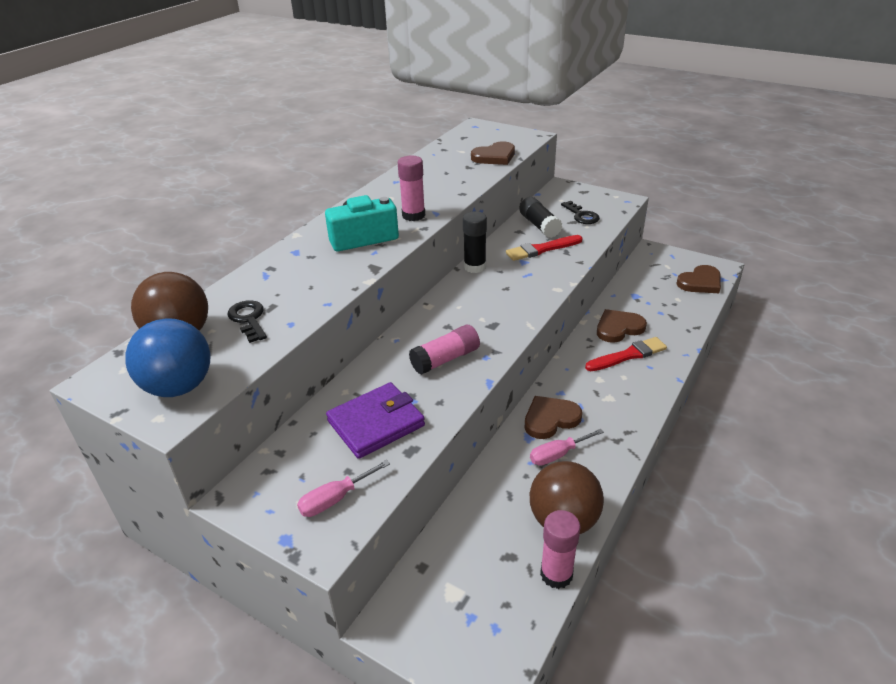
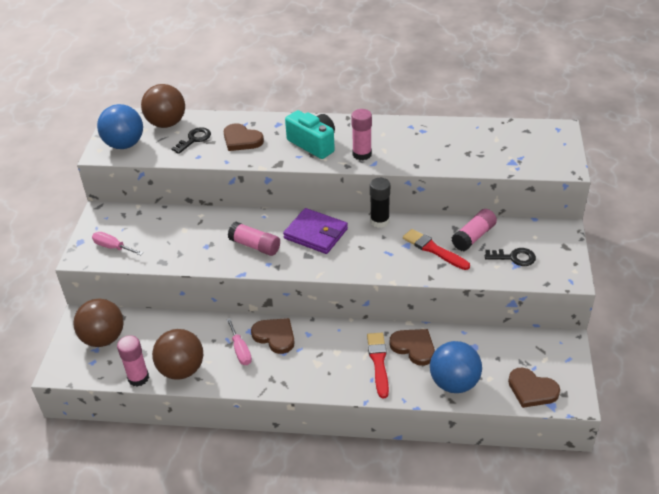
camera: 65 degrees right, 5 degrees up
purple wallet [326,382,425,459] -> purple wallet moved to [283,208,348,254]
brown heart [471,141,515,165] -> brown heart moved to [224,123,264,151]
black glue stick [519,197,562,238] -> pink glue stick [451,209,497,251]
pink screwdriver [530,429,604,466] -> pink screwdriver turned 150 degrees counterclockwise [226,318,252,365]
black key [561,201,600,224] -> black key turned 120 degrees counterclockwise [485,248,536,266]
red brush [585,337,667,371] -> red brush turned 135 degrees counterclockwise [367,333,389,399]
none -> brown ball [73,299,124,347]
none -> blue ball [430,341,482,393]

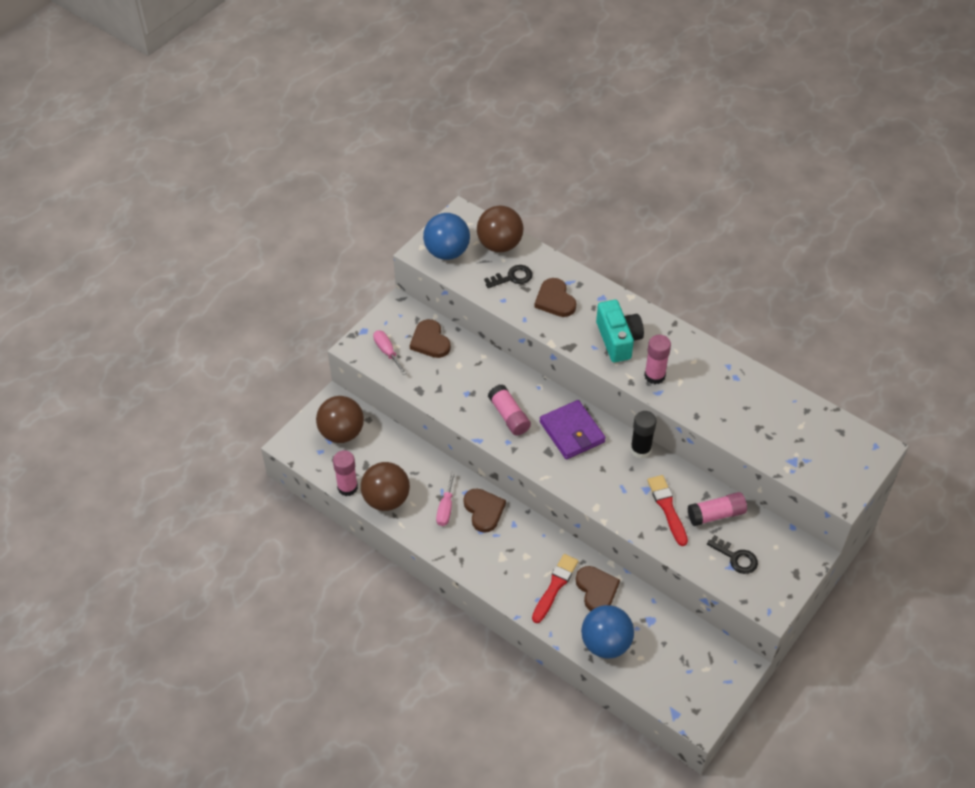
camera: 30 degrees right, 10 degrees up
brown heart [508,368,560,408] -> brown heart moved to [410,319,451,358]

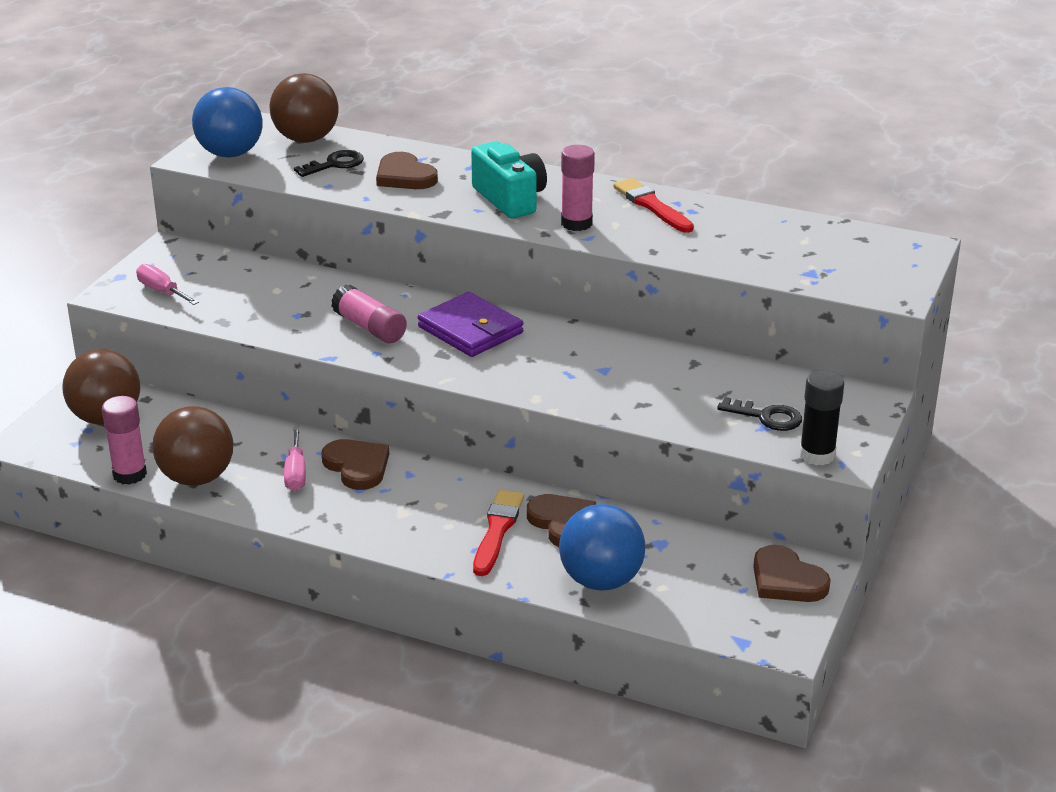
camera: 15 degrees left, 20 degrees down
brown heart [410,319,451,358] -> brown heart moved to [753,545,831,602]
black glue stick [630,411,656,459] -> black glue stick moved to [799,370,844,466]
red brush [647,475,688,546] -> red brush moved to [613,178,694,233]
pink glue stick [687,492,747,526] -> none

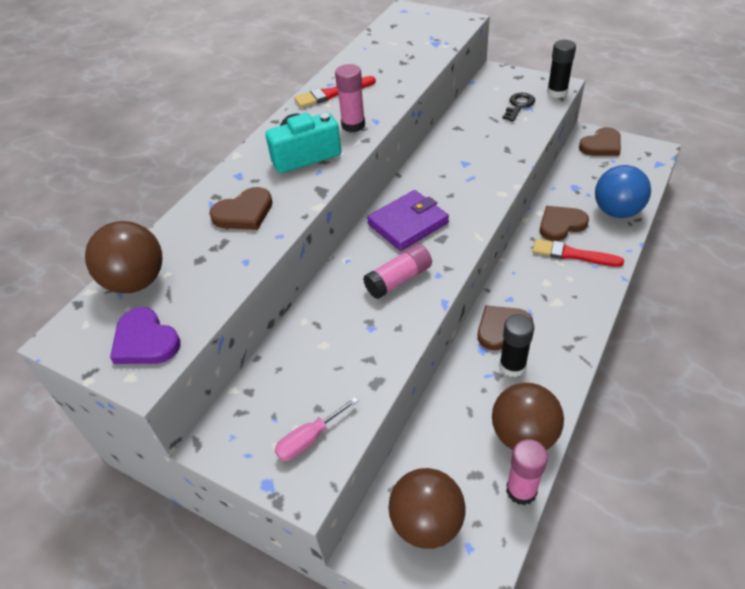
camera: 80 degrees left, 15 degrees up
blue ball [192,87,263,157] -> purple heart [110,307,181,364]
pink screwdriver [284,427,306,491] -> black glue stick [499,314,534,377]
black key [294,150,364,177] -> none

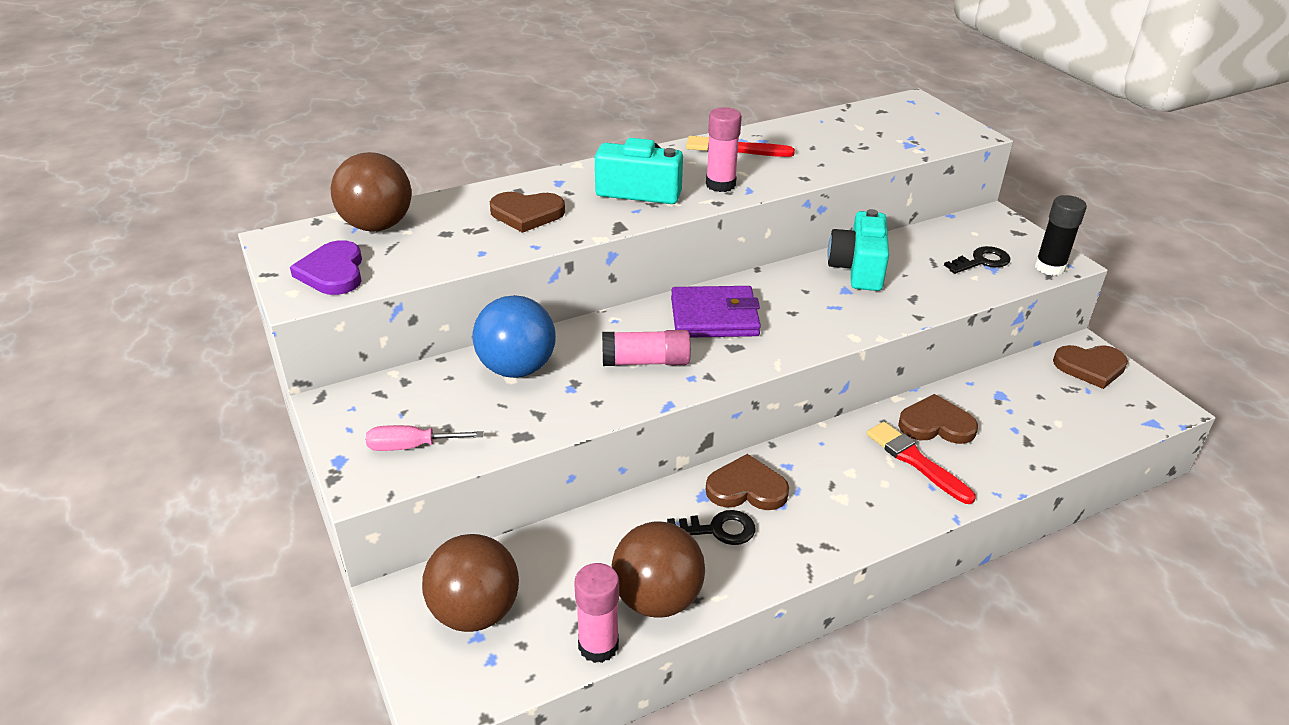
camera: 30 degrees right, 10 degrees down
black glue stick [499,314,534,377] -> black key [667,510,755,545]
blue ball [595,165,651,218] -> blue ball moved to [472,295,556,378]
none -> turquoise camera [827,209,889,291]

